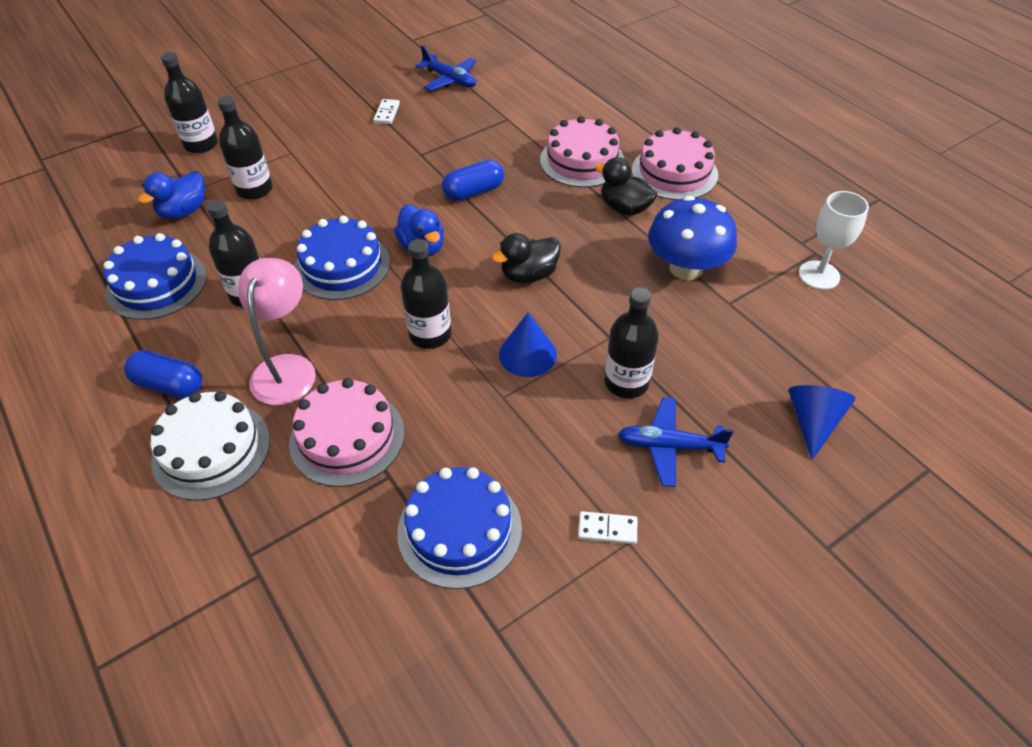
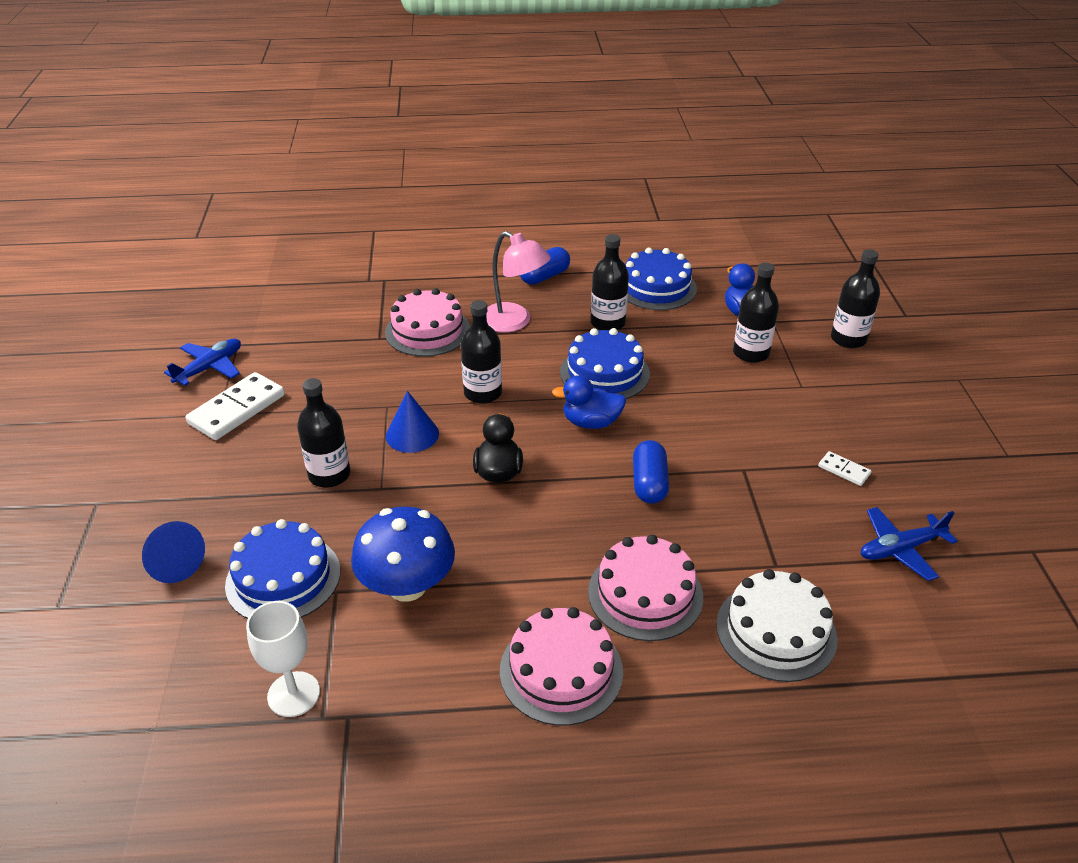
camera: 120 degrees right, 10 degrees down
white cake [151,391,270,501] -> white cake moved to [716,569,838,682]
blue cake [397,467,522,589] -> blue cake moved to [225,519,340,619]
white domino [578,511,637,544] -> white domino [186,372,285,440], size x2.06
black duck [595,157,657,216] -> none
blue plane [618,397,733,487] -> blue plane moved to [164,339,241,386]

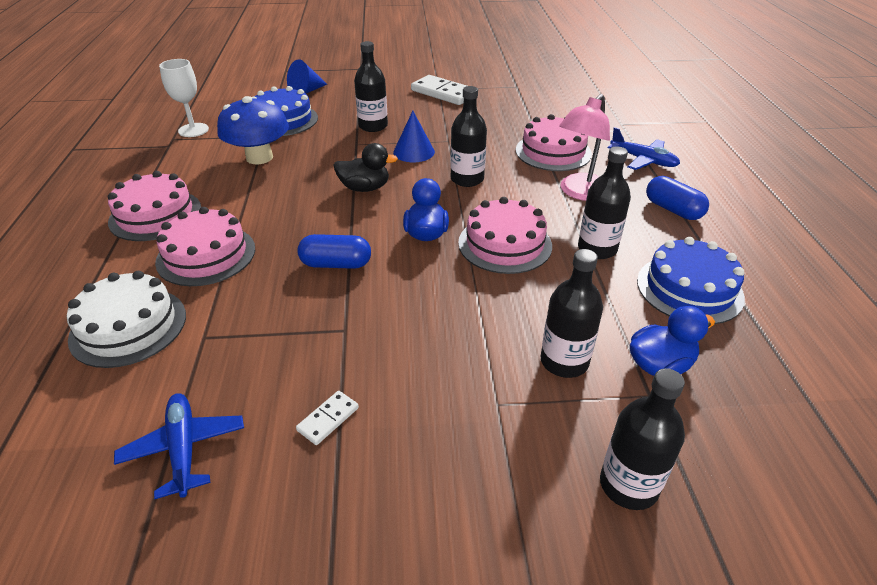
camera: 90 degrees right, 0 degrees up
blue plane [164,339,241,386] -> blue plane moved to [608,127,680,170]
blue cake [560,328,650,399] -> pink cake [458,197,552,274]

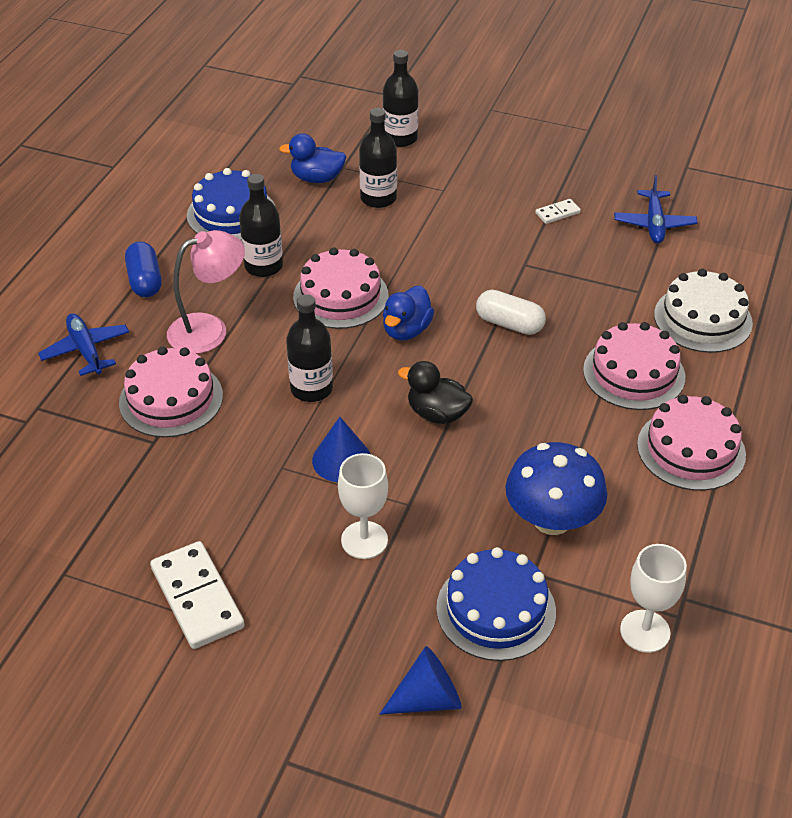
camera: 155 degrees left, 5 degrees up
blue capsule [297,234,371,269] -> white capsule [476,290,546,335]
black bottle [354,41,388,132] -> white goblet [338,453,388,559]

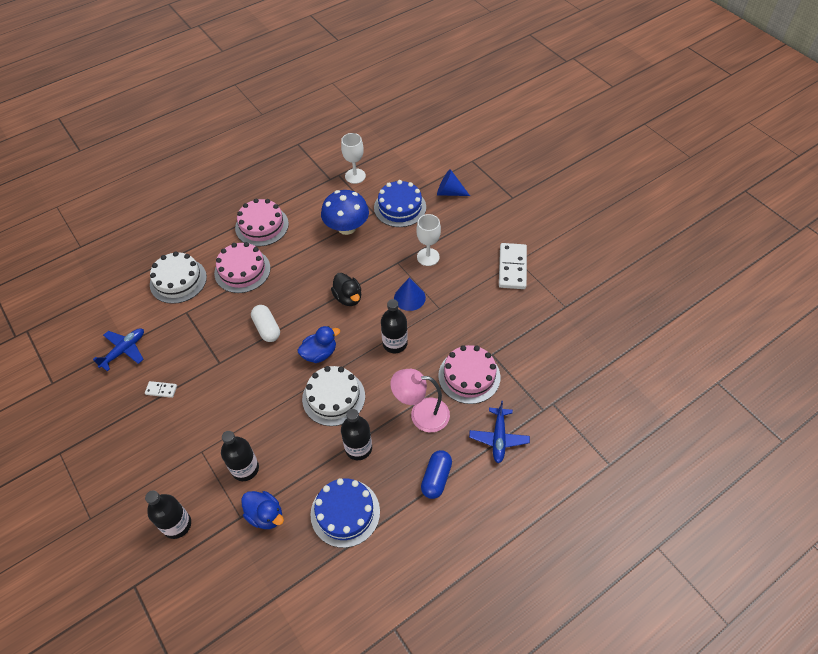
camera: 145 degrees left, 10 degrees up
pink cake [293,247,389,329] -> white cake [302,366,365,426]

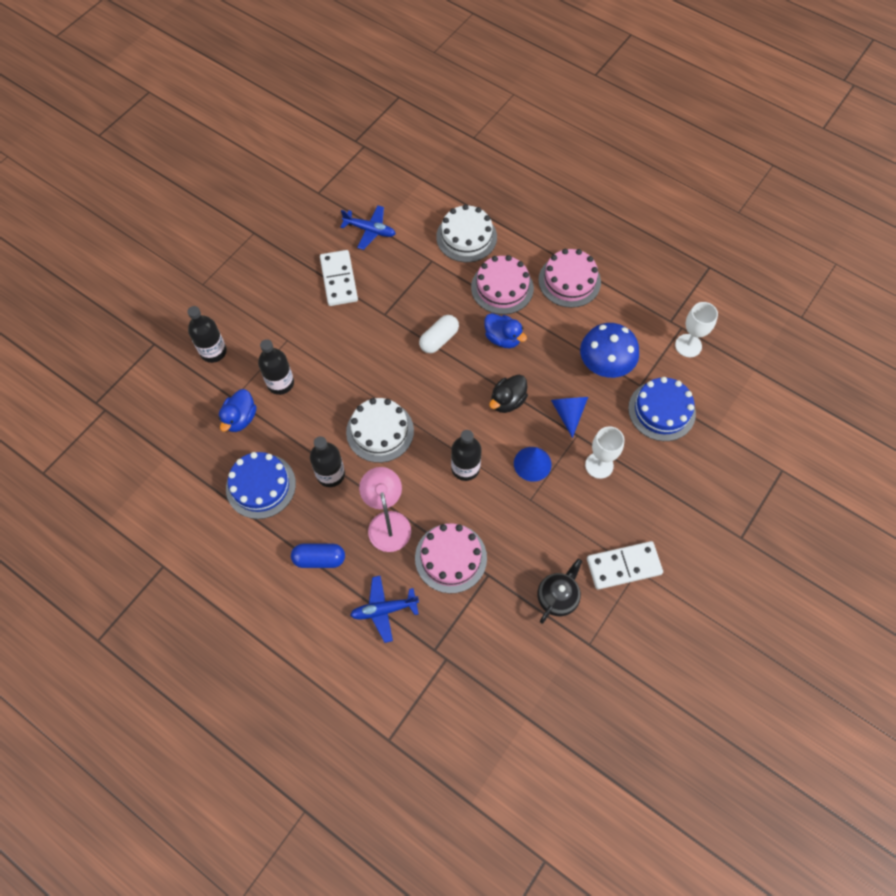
camera: 70 degrees right, 10 degrees up
white domino [145,381,177,398] -> white domino [320,250,358,306], size x2.06
blue duck [298,326,340,363] -> blue duck moved to [484,313,527,348]
blue cone [437,169,470,196] -> blue cone moved to [551,397,588,438]
none -> black teapot [537,559,582,624]

